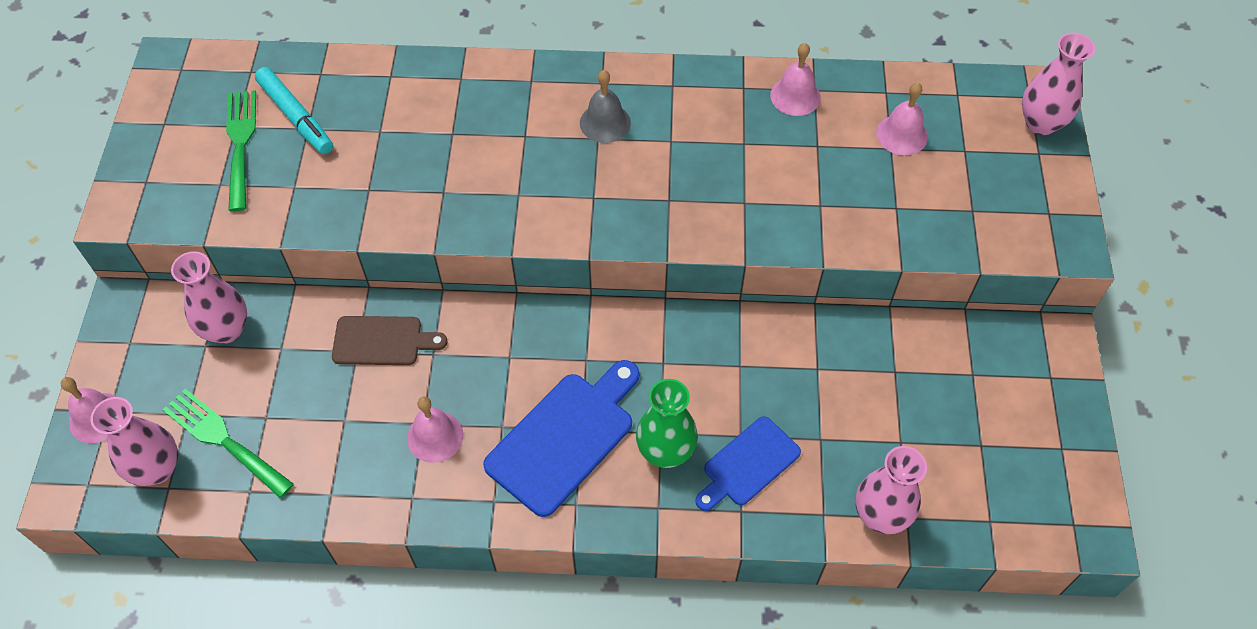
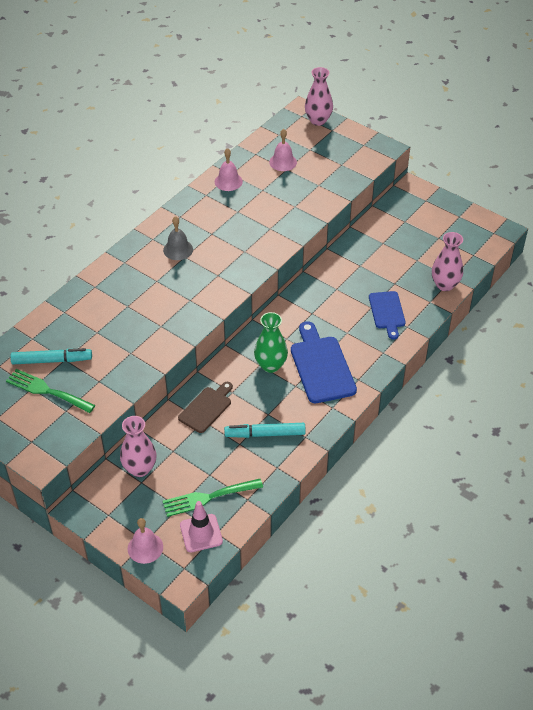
camera: 55 degrees left, 10 degrees down
pink vase [90,397,178,486] -> pink traffic cone [180,501,223,552]
pink bell [407,397,463,463] -> none
green vase [636,379,698,468] -> green vase moved to [254,312,288,373]
none -> turquoise marker [224,423,306,438]

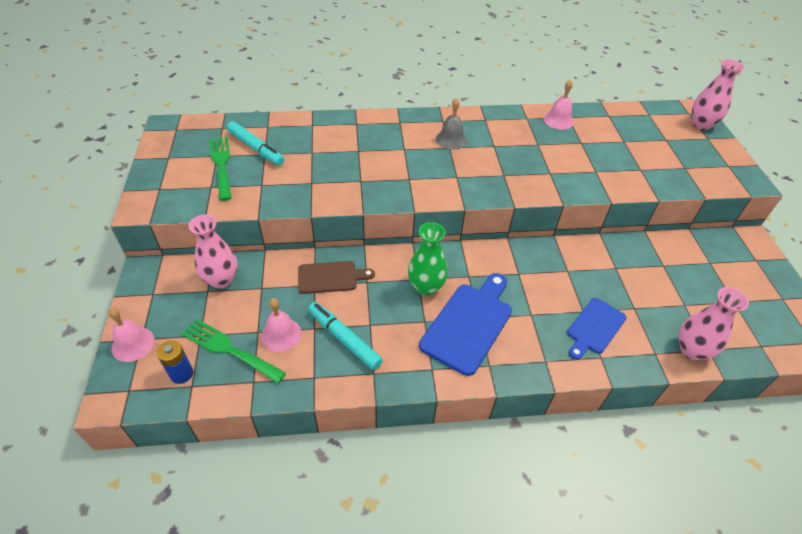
camera: 45 degrees right, 0 degrees up
pink traffic cone [180,501,223,552] -> blue battery [157,340,193,384]
pink bell [269,129,297,171] -> pink bell moved to [261,298,302,352]

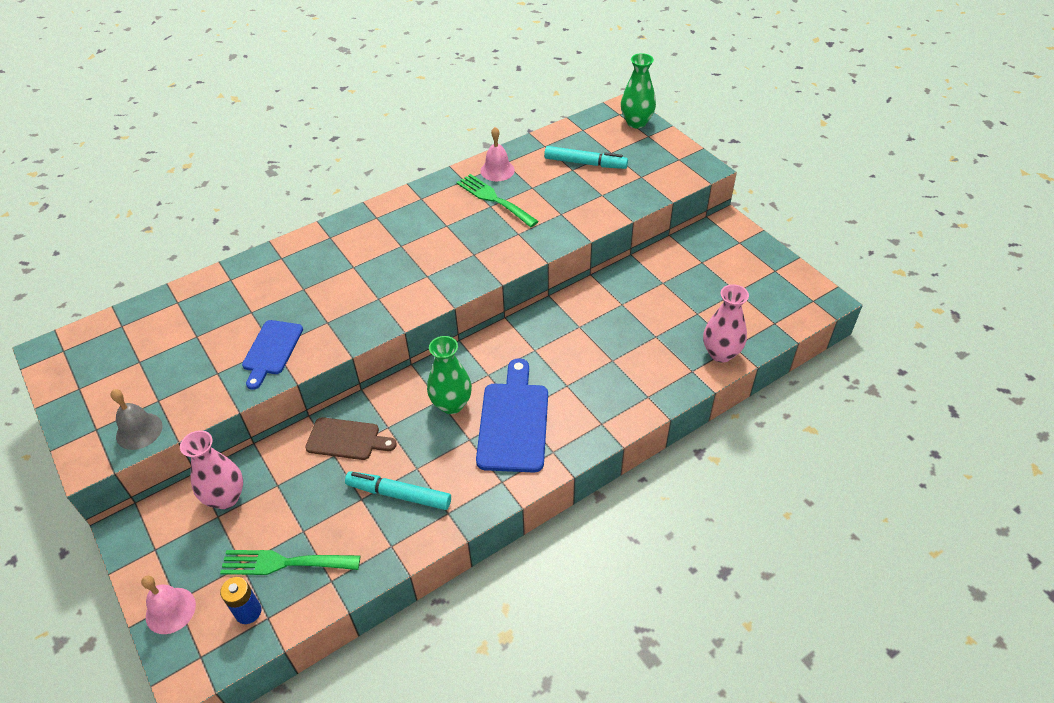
camera: 25 degrees left, 0 degrees up
green fork [210,137,232,201] -> green fork moved to [456,174,539,227]
turquoise marker [227,121,284,166] -> turquoise marker moved to [544,146,628,169]
pink bell [261,298,302,352] -> none
brown cutting board [298,261,375,294] -> brown cutting board turned 45 degrees clockwise [305,417,397,460]
grey bell [436,98,467,149] -> grey bell moved to [110,389,162,450]
blue cutting board [567,298,627,360] -> blue cutting board moved to [242,320,303,390]
pink vase [692,59,744,130] -> green vase [621,53,656,128]

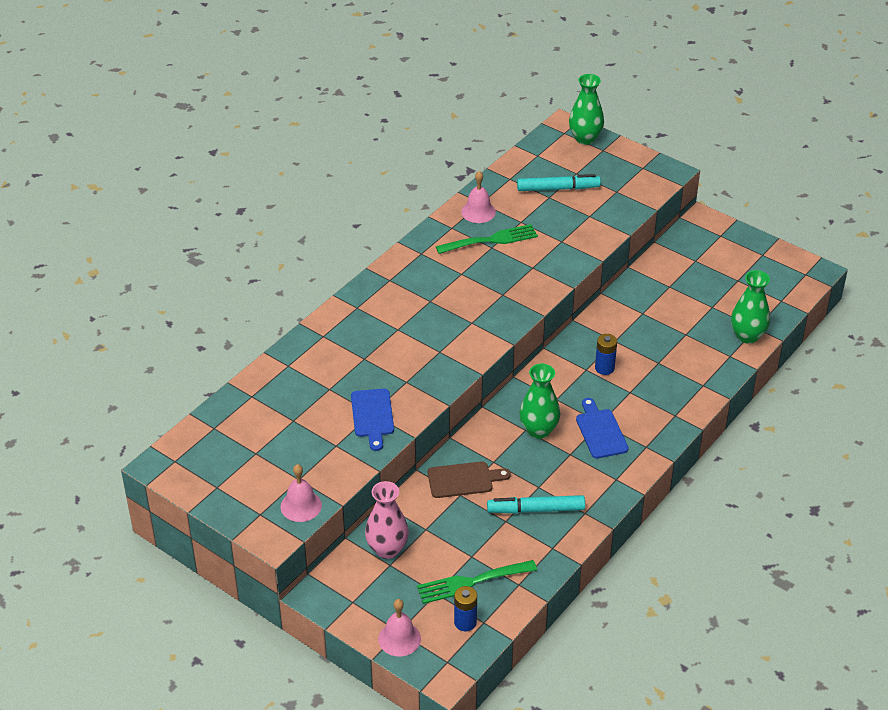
camera: 20 degrees left, 5 degrees down
grey bell [110,389,162,450] -> pink bell [281,464,322,522]
green fork [456,174,539,227] -> green fork turned 135 degrees clockwise [436,224,538,254]
blue cutting board [476,358,548,473] -> blue cutting board [576,398,628,459], size x0.63
pink vase [703,284,749,363] -> green vase [731,270,770,344]
none -> blue battery [595,334,617,375]

